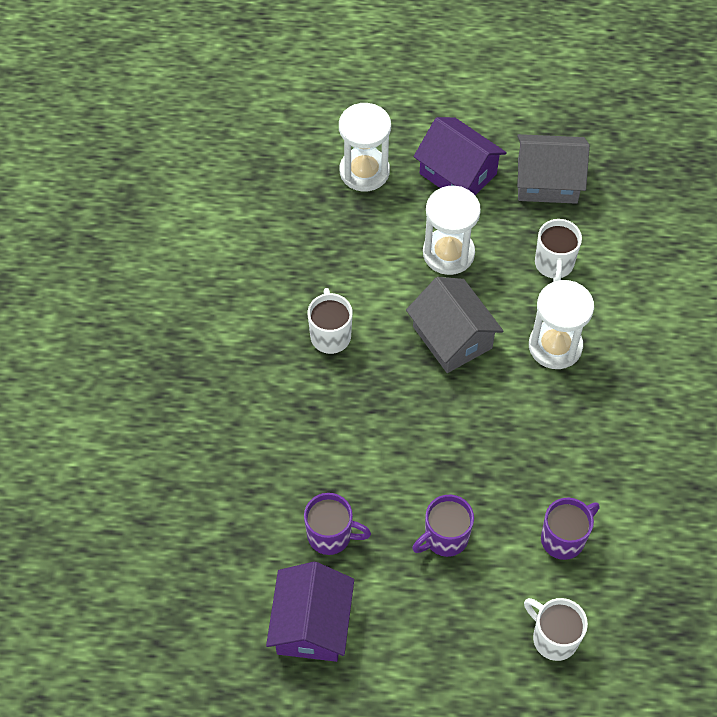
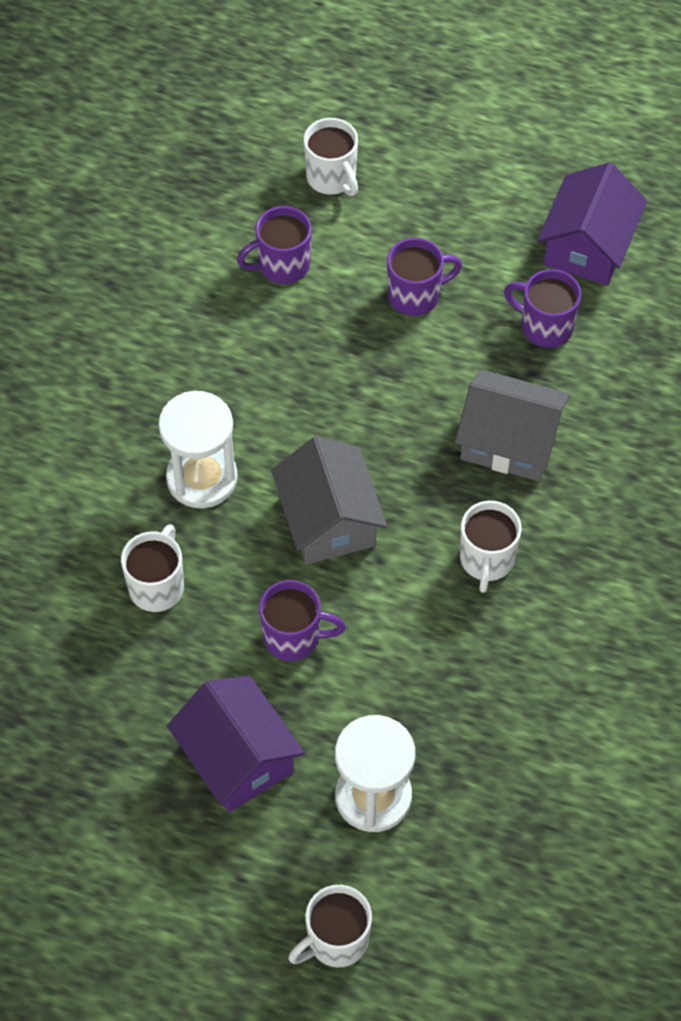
camera: 165 degrees left, 0 degrees up
white hourglass [423,186,481,275] -> purple mug [259,580,346,661]
grey house [517,134,590,204] -> grey house moved to [455,369,570,481]
none -> white mug [288,885,372,967]

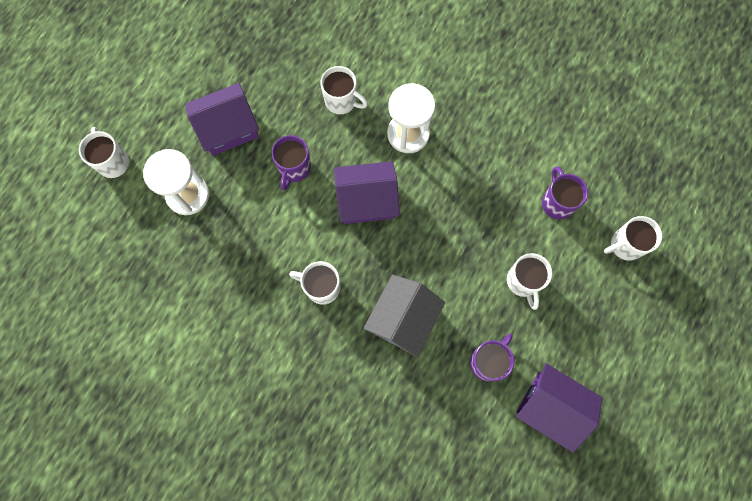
camera: 100 degrees right, 15 degrees up
grey house [271,436,387,564] -> purple house [334,161,400,224]
purple mug [387,238,462,316] -> white mug [507,253,552,310]

